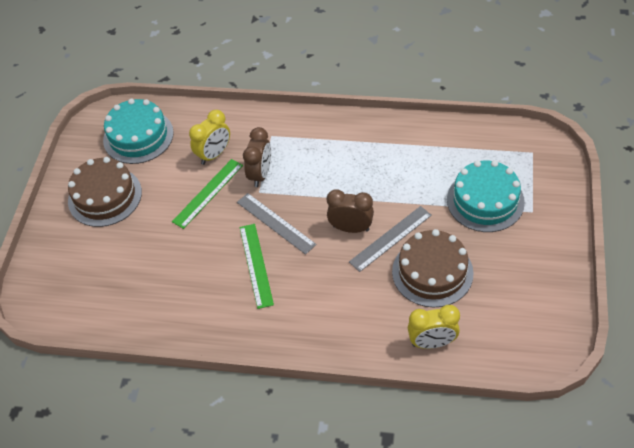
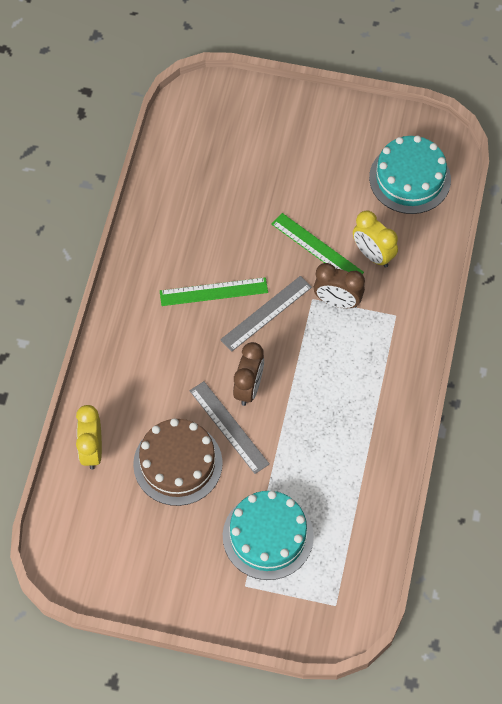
camera: 90 degrees right, 10 degrees up
brown cake [68,157,142,227] -> none

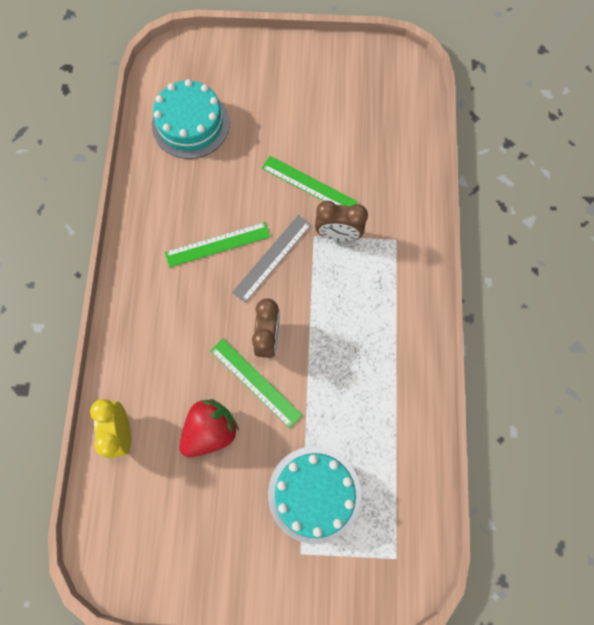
camera: 10 degrees left, 10 degrees up
brown cake [133,418,223,506] -> red strawberry [180,399,239,457]
grey ruler [190,381,270,474] -> green ruler [210,339,302,428]
yellow clock [353,210,398,268] -> none
turquoise cake [369,135,451,214] -> turquoise cake moved to [152,79,230,159]

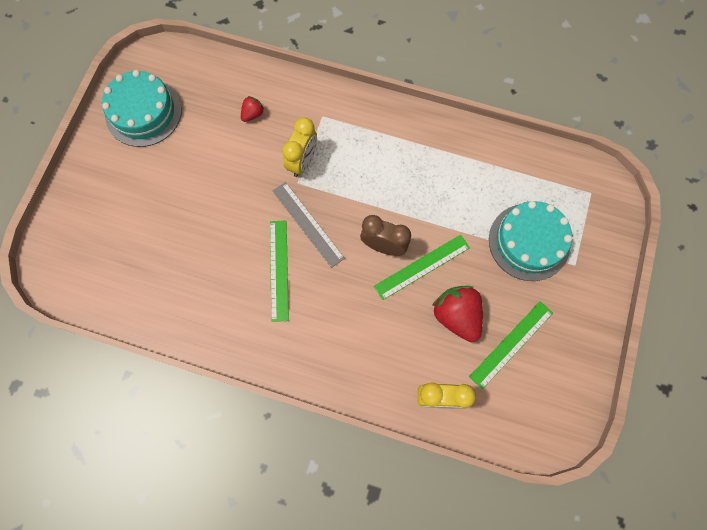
camera: 75 degrees left, 0 degrees up
turquoise cake [152,79,230,159] -> turquoise cake moved to [102,70,182,147]
green ruler [262,156,358,206] -> green ruler moved to [469,301,553,389]
brown clock [315,201,368,241] -> yellow clock [282,118,317,177]
none -> red strawberry [241,96,264,122]

